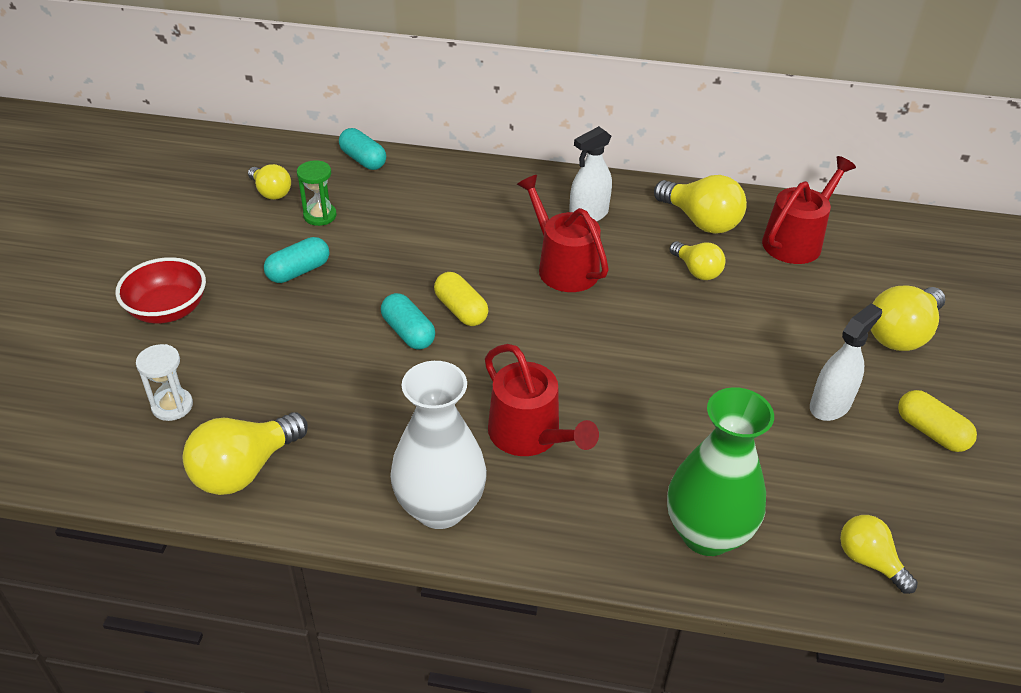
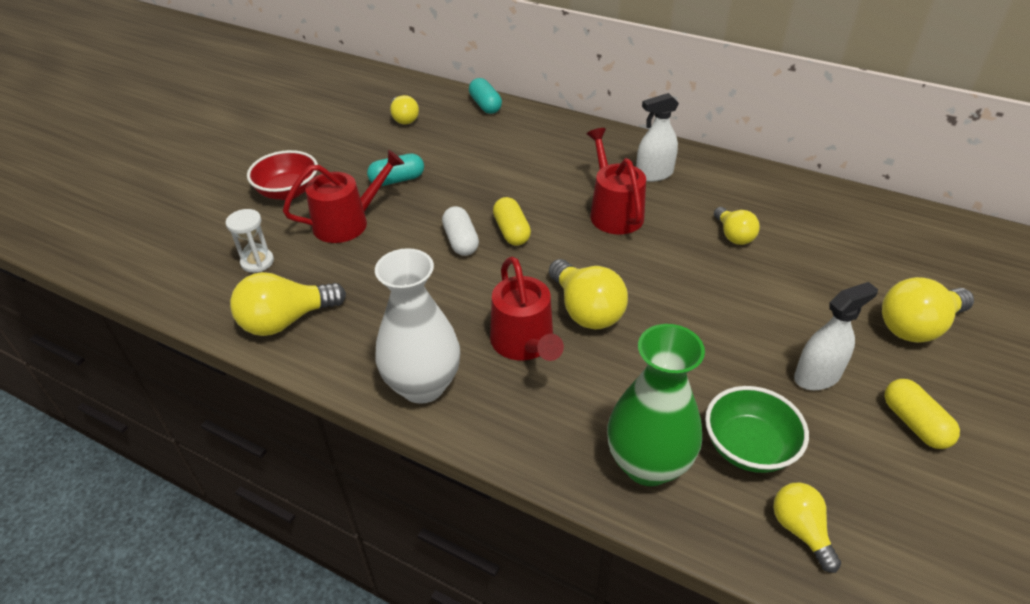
camera: 20 degrees right, 0 degrees up
green hourglass [297,160,337,226] -> none
turquoise capsule [381,293,435,350] -> white capsule [442,206,479,256]
yellow light bulb [654,175,747,234] -> yellow light bulb moved to [549,259,628,330]
red watering can [762,156,856,264] -> red watering can moved to [283,150,404,243]
none -> green bowl [705,386,809,473]

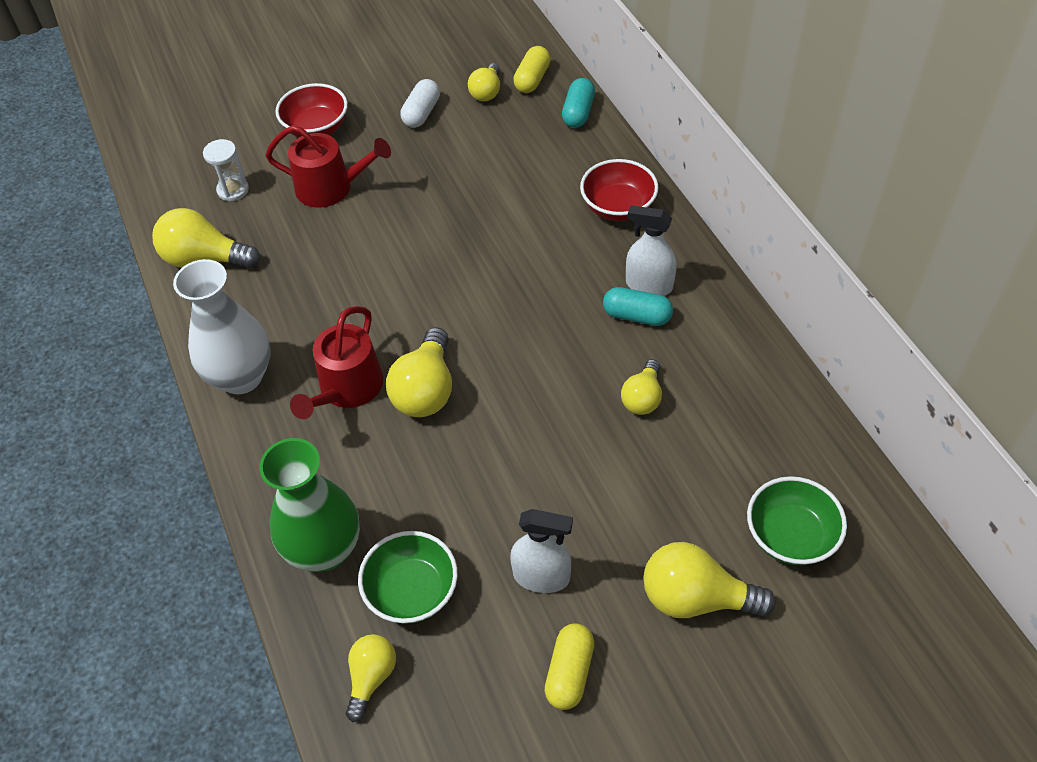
camera: 40 degrees right, 10 degrees up
turquoise capsule [367,153,424,186] -> turquoise capsule moved to [603,287,673,326]
white capsule [442,206,479,256] -> white capsule moved to [400,79,440,128]
yellow capsule [493,197,531,246] -> yellow capsule moved to [513,46,551,93]
red watering can [587,128,646,234] -> none
none -> red bowl [580,159,658,221]
none -> green bowl [747,476,847,565]

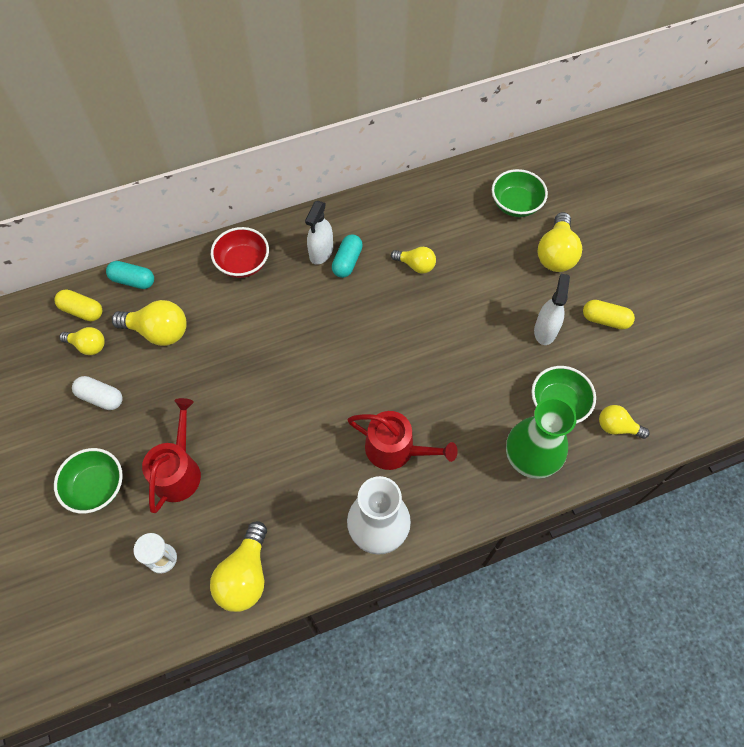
camera: 90 degrees left, 10 degrees up
red bowl [275,83,348,137] -> green bowl [54,448,123,514]
yellow light bulb [386,327,452,417] -> yellow light bulb moved to [112,300,187,346]

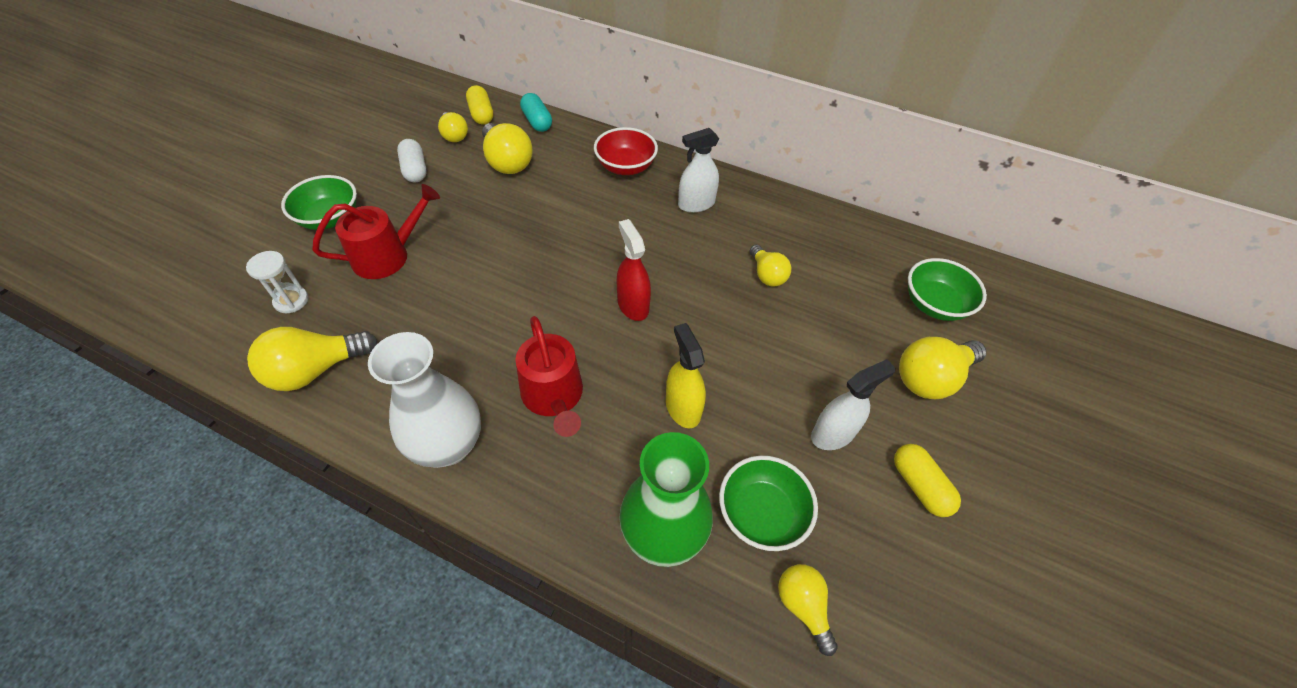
camera: 45 degrees right, 10 degrees down
turquoise capsule [332,234,363,278] -> none
none -> red spray bottle [617,219,651,321]
none -> yellow spray bottle [666,323,706,429]

